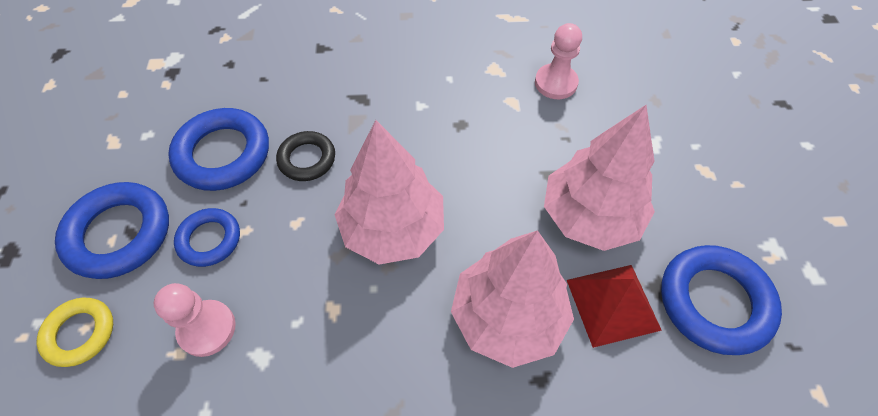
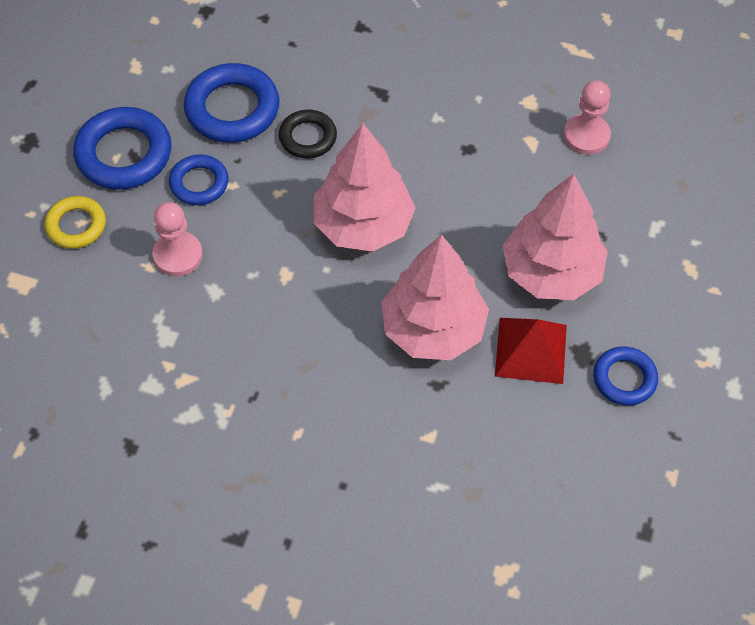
camera: 20 degrees right, 0 degrees up
blue ring [661,245,782,355] -> blue ring [593,346,658,406], size x0.60

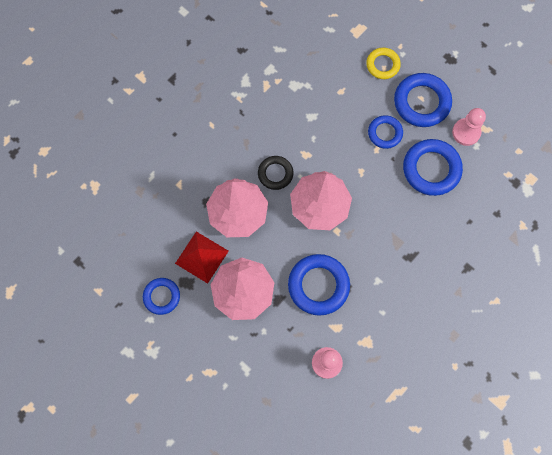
camera: 115 degrees right, 15 degrees up
pink pawn [152,202,203,276] -> pink pawn moved to [452,108,486,146]
black ring [279,110,337,158] -> black ring moved to [258,156,293,190]
none -> blue ring [288,254,350,316]

